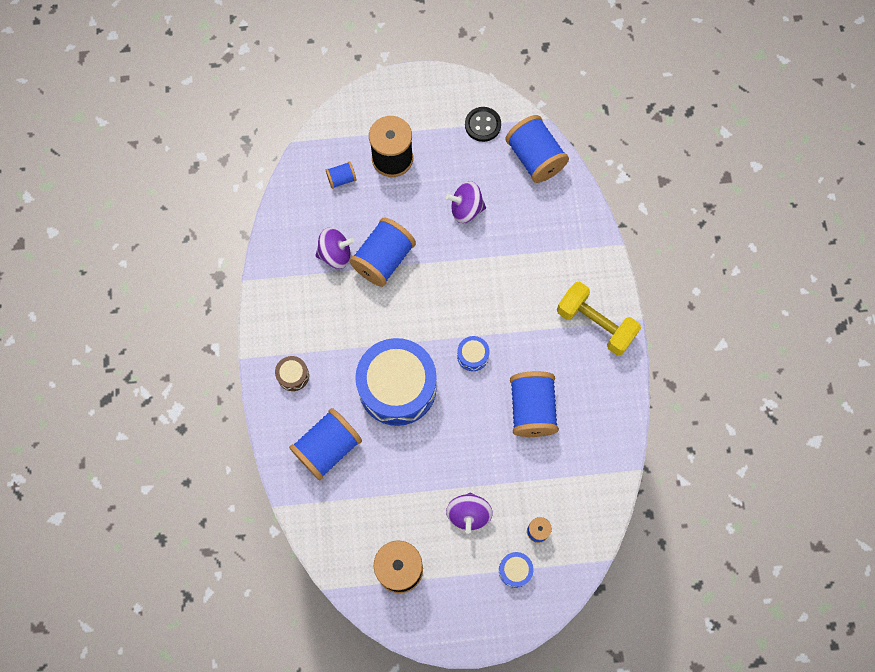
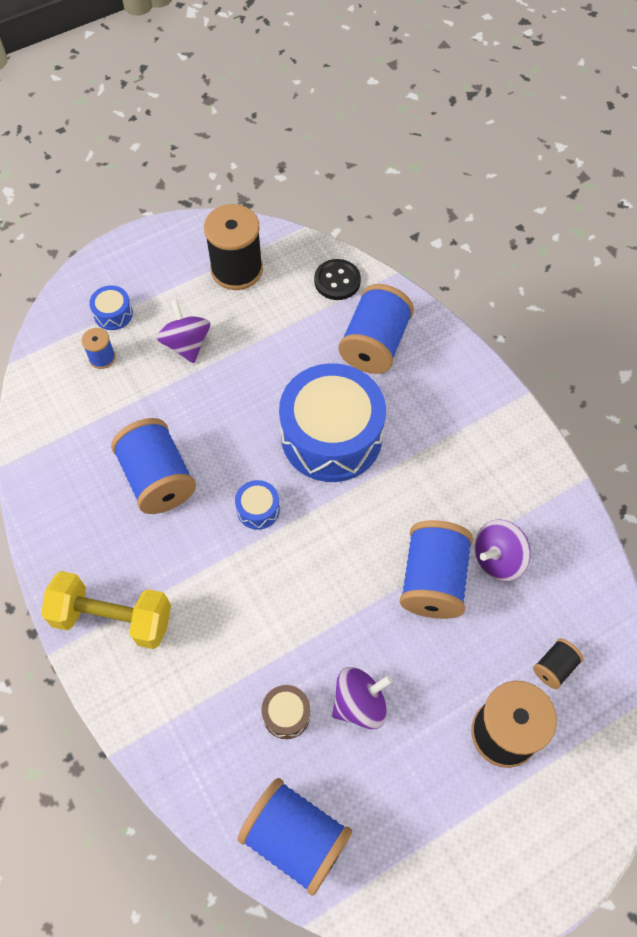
camera: 155 degrees right, 10 degrees down
brown drum [275,356,309,391] -> brown drum moved to [261,685,311,739]
blue spool [326,161,356,189] -> black spool [533,638,584,689]
black button [465,107,501,142] -> black button moved to [314,259,361,300]

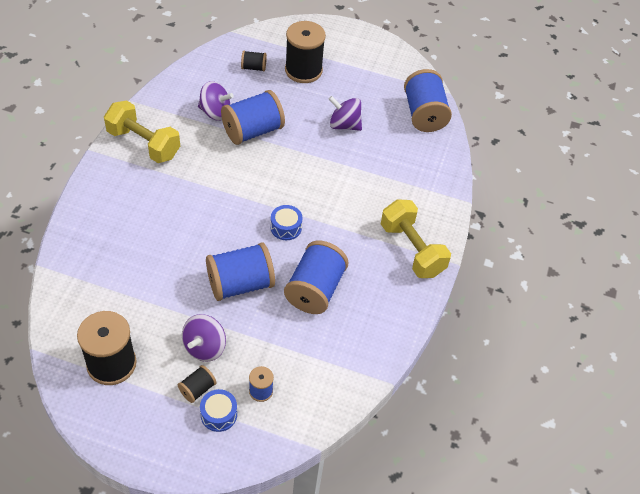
camera: 135 degrees left, 10 degrees down
brown drum [261,685,311,739] -> none
blue drum [279,363,386,482] -> none
black button [314,259,361,300] -> none
blue spool [339,284,414,374] -> blue spool moved to [206,242,275,301]
none -> yellow dumbbell [104,100,180,163]
none -> black spool [178,365,216,403]

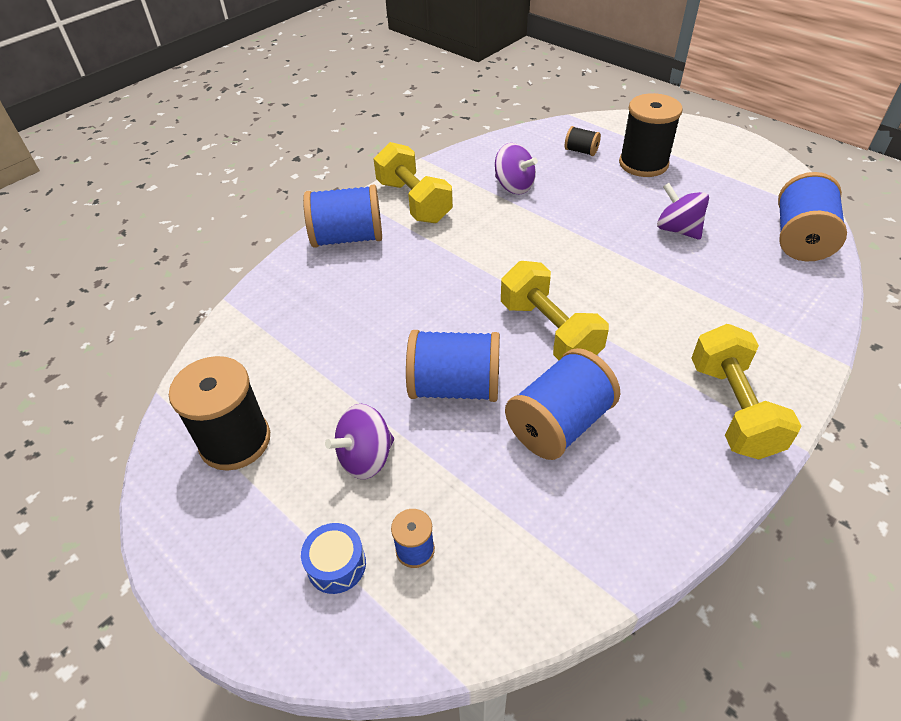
camera: 30 degrees right, 5 degrees down
black spool [178,365,216,403] -> none
blue spool [221,90,285,145] -> blue spool moved to [303,185,382,248]
blue drum [270,205,303,240] -> yellow dumbbell [501,261,609,360]

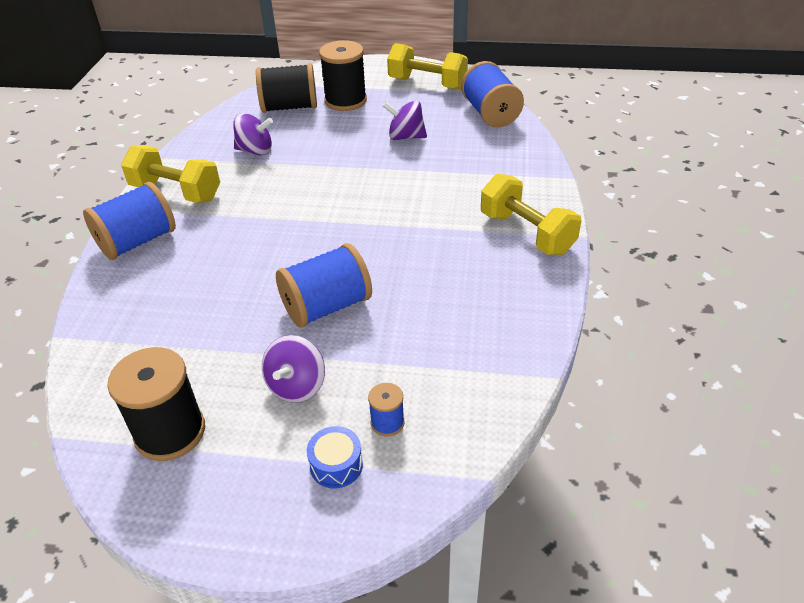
camera: 35 degrees left, 5 degrees down
yellow dumbbell [501,261,609,360] -> yellow dumbbell moved to [387,43,468,90]
blue spool [505,348,620,460] -> none
black spool [565,126,601,156] -> black spool [256,63,317,113], size x2.06

